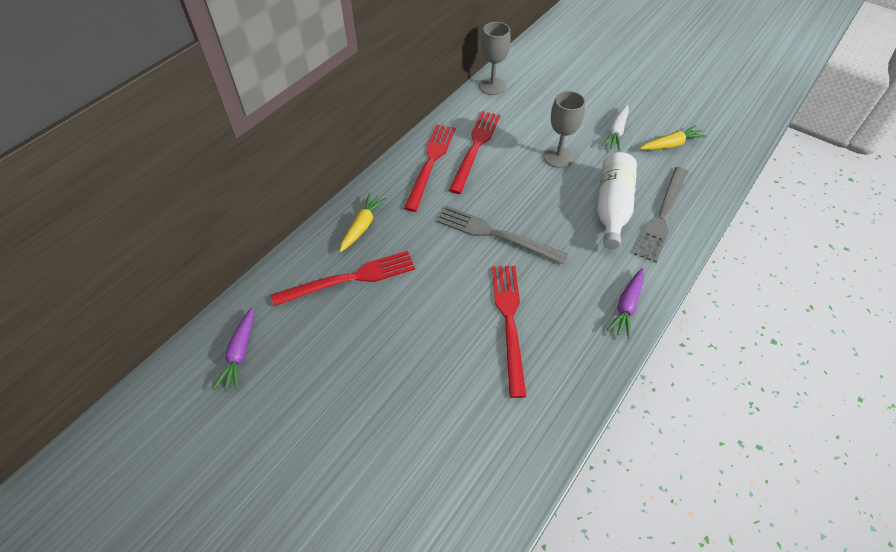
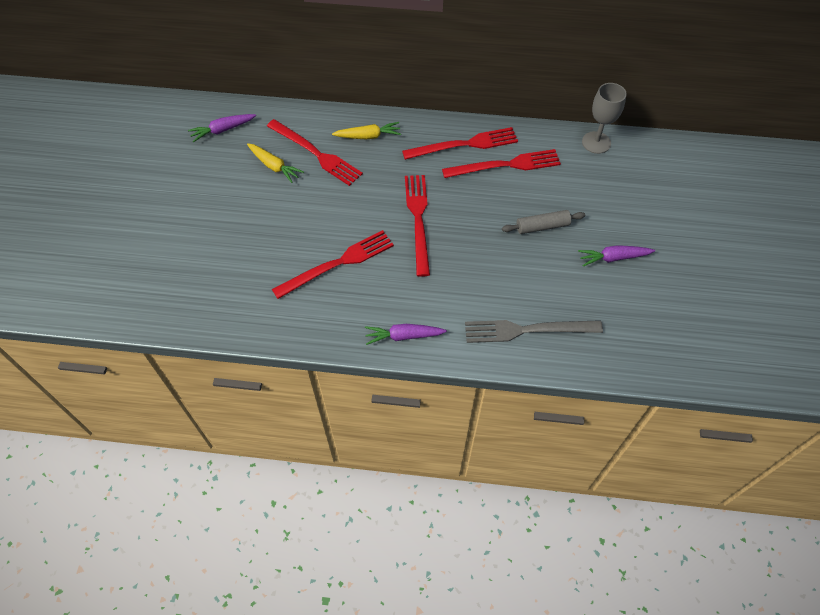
camera: 60 degrees right, 5 degrees up
grey fork [436,206,568,264] -> red fork [405,175,430,277]
grey goblet [543,91,585,168] -> grey rolling pin [502,210,585,234]
white bottle [597,152,637,249] -> none
white carrot [602,105,629,151] -> purple carrot [578,245,655,267]
yellow carrot [640,125,706,150] -> yellow carrot moved to [247,143,304,183]

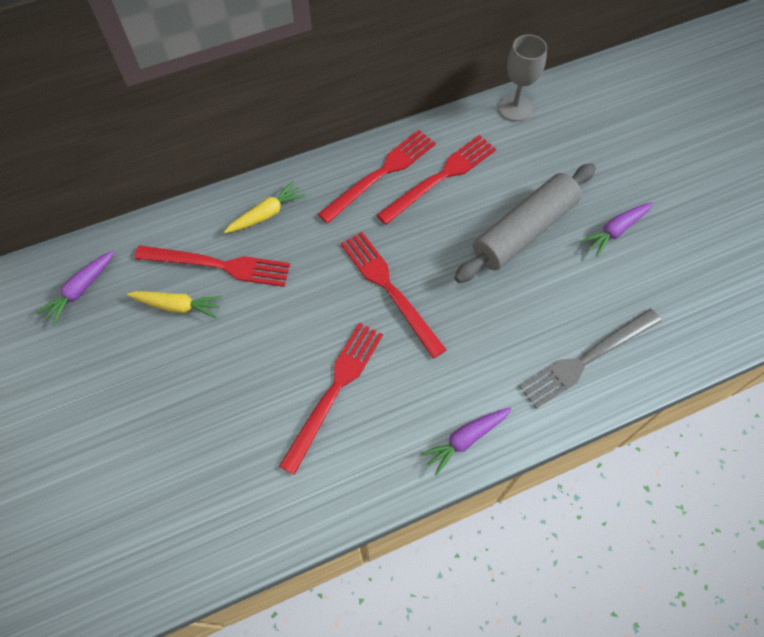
camera: 30 degrees left, 5 degrees up
grey rolling pin [502,210,585,234] -> grey rolling pin [454,163,596,283], size x1.89

